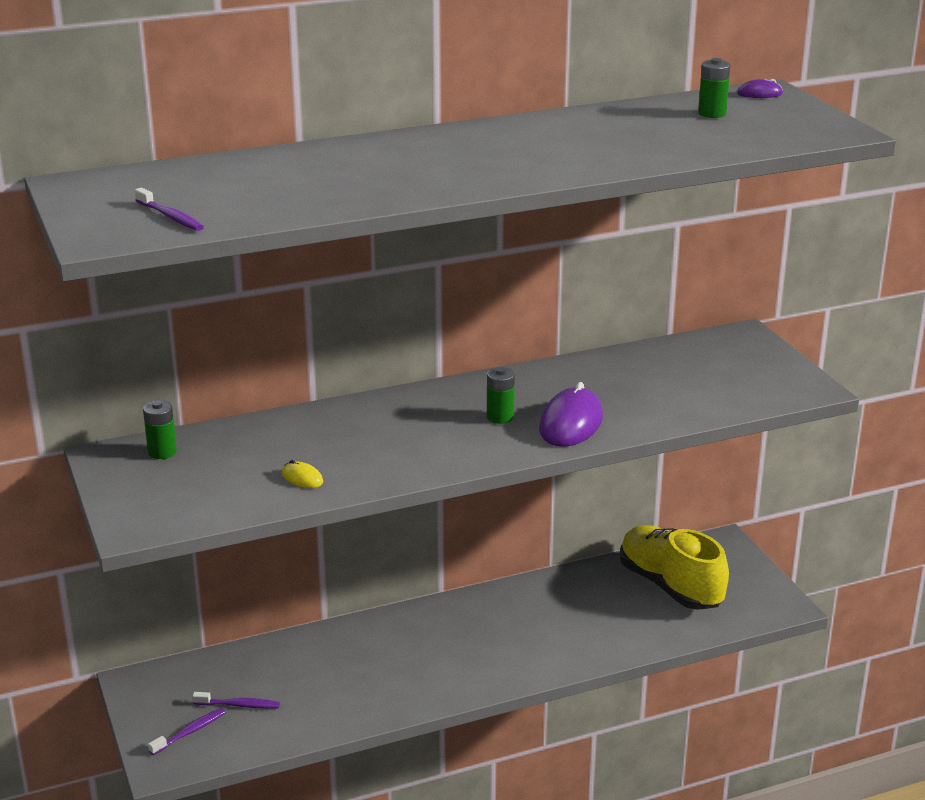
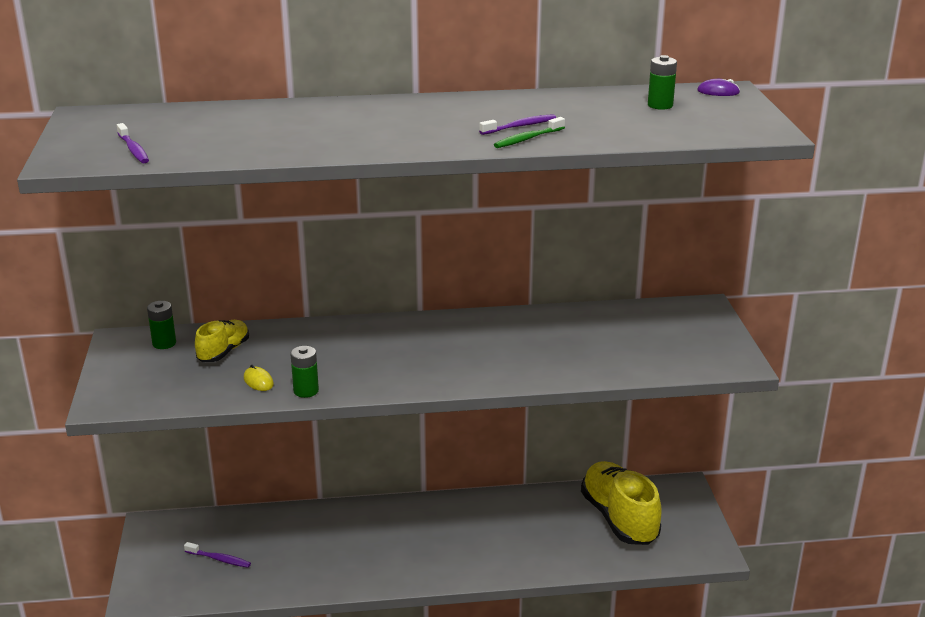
camera: 15 degrees right, 0 degrees up
purple toothbrush [148,708,226,755] -> purple toothbrush moved to [479,114,556,135]
green battery [487,367,515,424] -> green battery moved to [290,346,319,398]
purple mouse [539,382,603,447] -> none
none -> yellow shoe [195,320,249,362]
none -> green toothbrush [494,117,565,148]

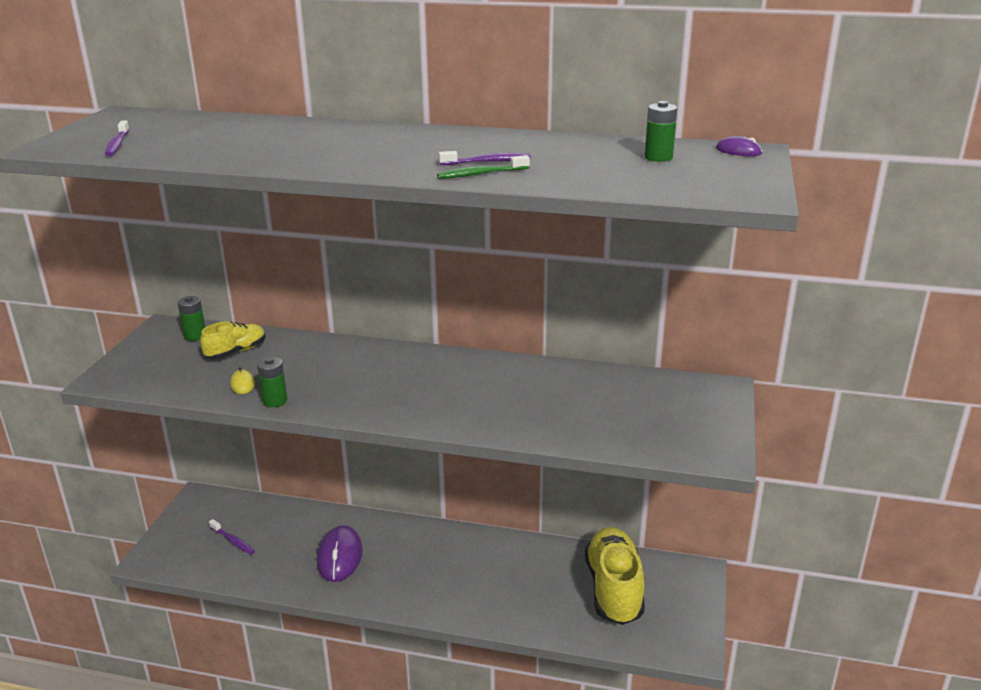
camera: 20 degrees right, 0 degrees up
none -> purple mouse [317,525,363,582]

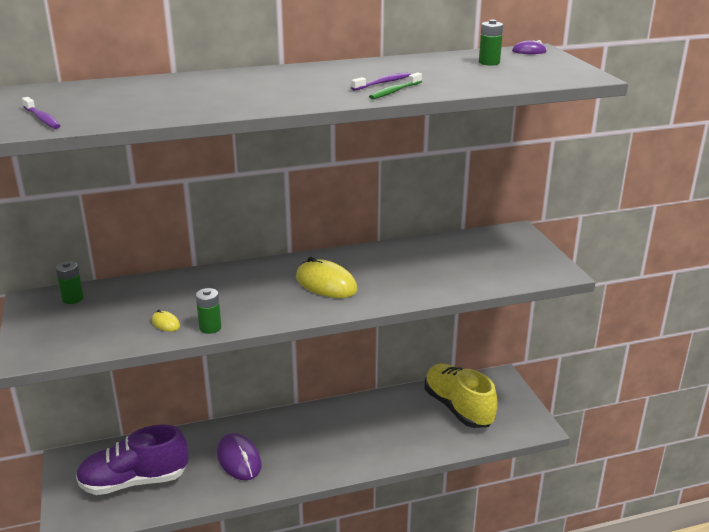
camera: 30 degrees left, 0 degrees up
yellow shoe [200,321,266,359] -> none
purple toothbrush [209,519,255,555] -> purple shoe [76,424,189,495]
none -> yellow mouse [296,257,358,298]

